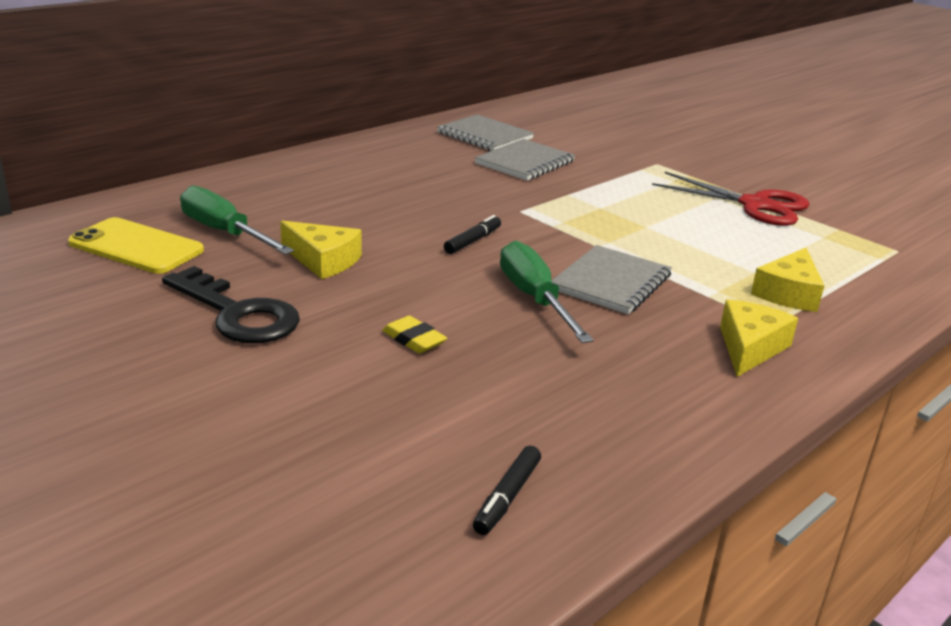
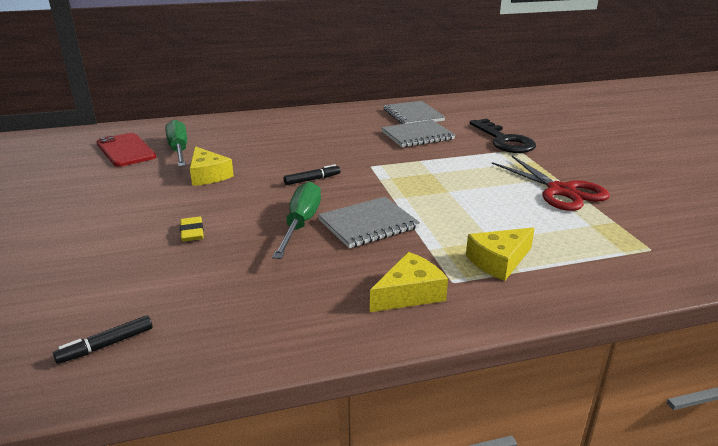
camera: 30 degrees right, 0 degrees up
yellow phone [68,217,204,274] -> red phone [97,133,156,167]
black key [162,266,300,343] -> black key moved to [470,119,536,153]

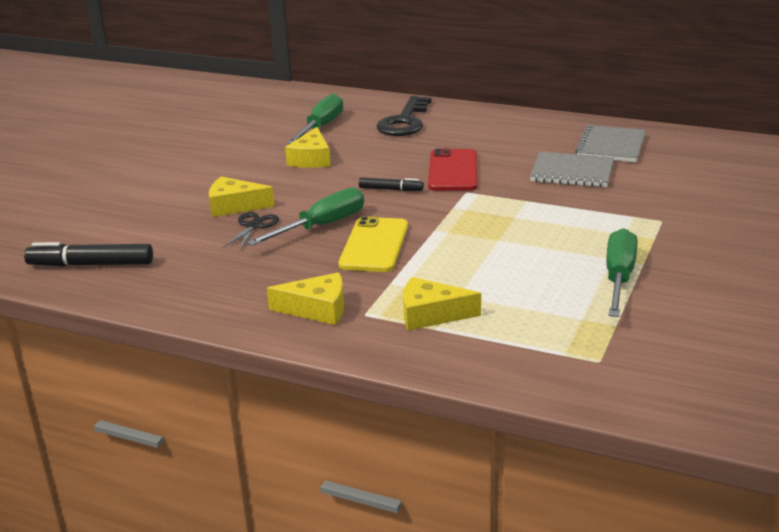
camera: 40 degrees right, 0 degrees up
black marker [53,315,153,364] -> black marker [24,242,153,267], size x1.73
red phone [97,133,156,167] -> red phone moved to [428,148,478,191]
yellow eraser [180,217,204,242] -> yellow cheese [209,176,275,217]
grey notebook [318,197,420,248] -> yellow phone [338,216,408,272]
black key [470,119,536,153] -> black key moved to [377,96,432,136]
red scissors [492,156,610,211] -> green screwdriver [606,228,637,317]
none -> black scissors [223,212,279,250]

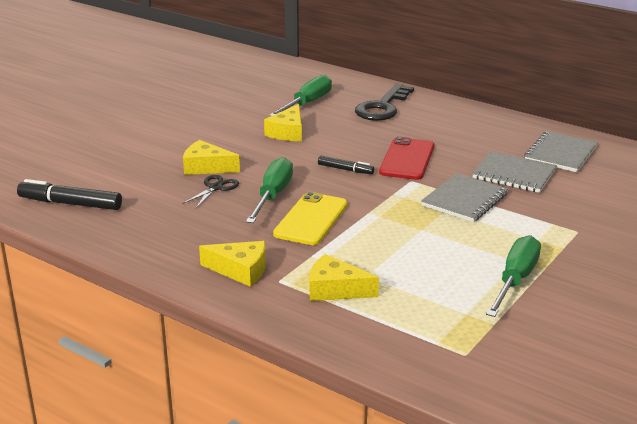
camera: 10 degrees right, 0 degrees up
green screwdriver [247,188,364,246] -> green screwdriver turned 45 degrees counterclockwise [246,157,293,223]
none -> grey notebook [421,173,508,222]

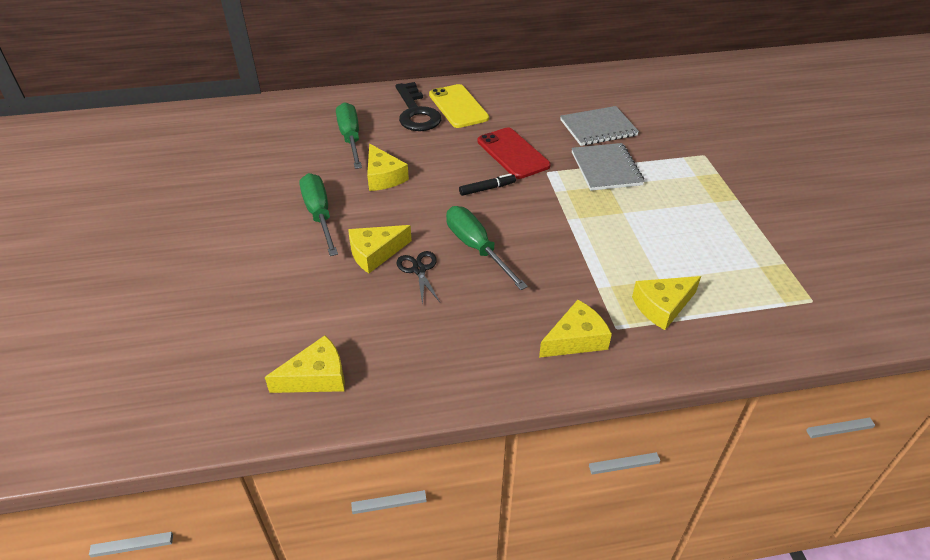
camera: 45 degrees left, 15 degrees up
black marker [17,179,122,210] -> yellow cheese [265,335,345,393]
yellow phone [273,192,348,245] -> yellow phone moved to [429,84,489,128]
green screwdriver [486,235,541,317] -> green screwdriver moved to [300,173,338,256]
grey notebook [524,131,598,172] -> none

